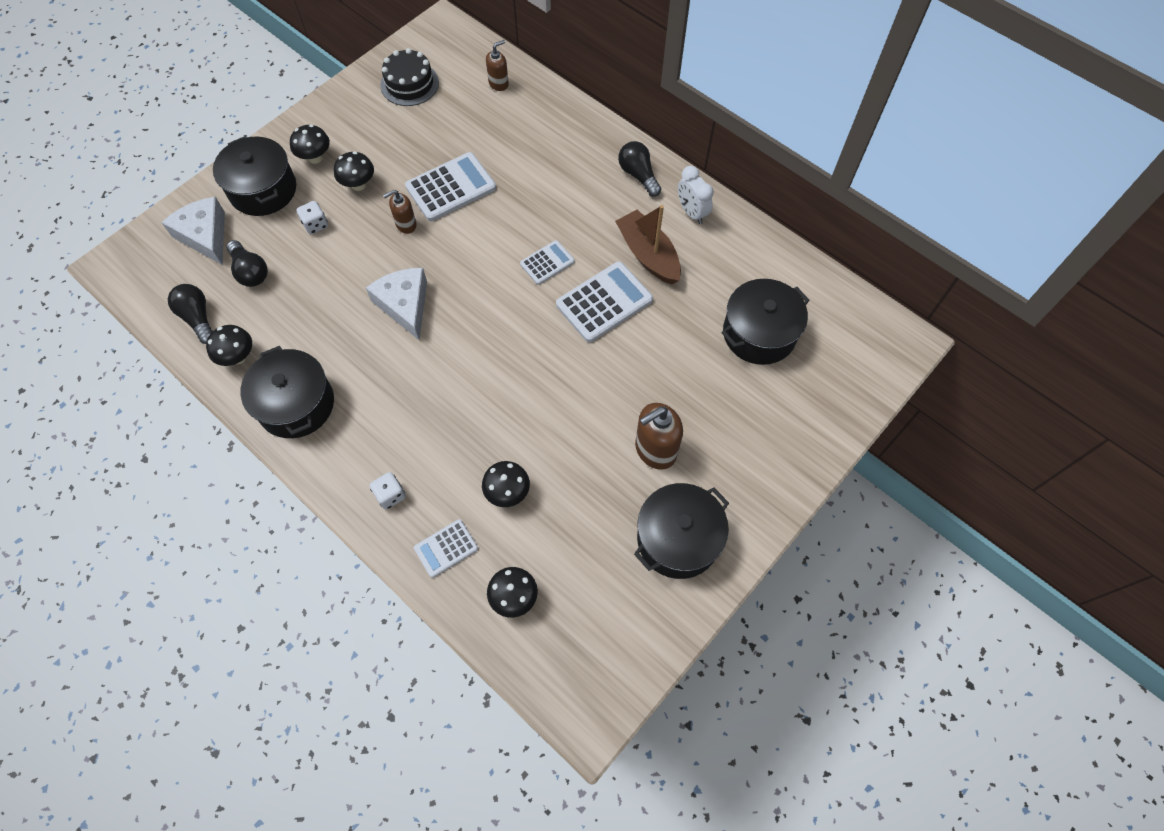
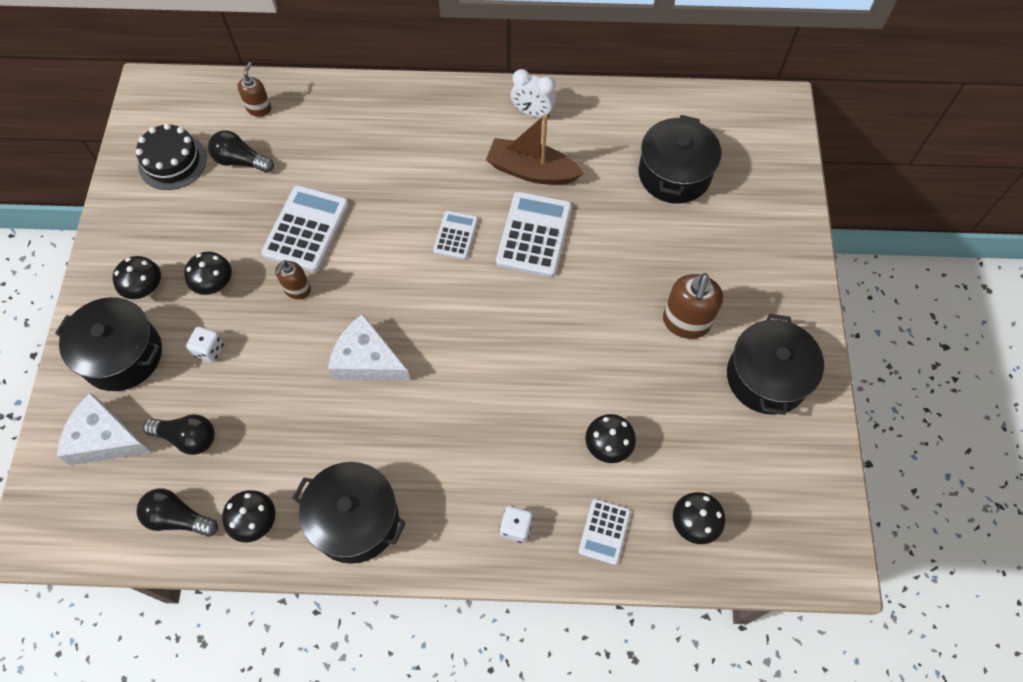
camera: 40 degrees left, 0 degrees up
black light bulb [618,141,661,197] -> black light bulb moved to [208,130,274,173]

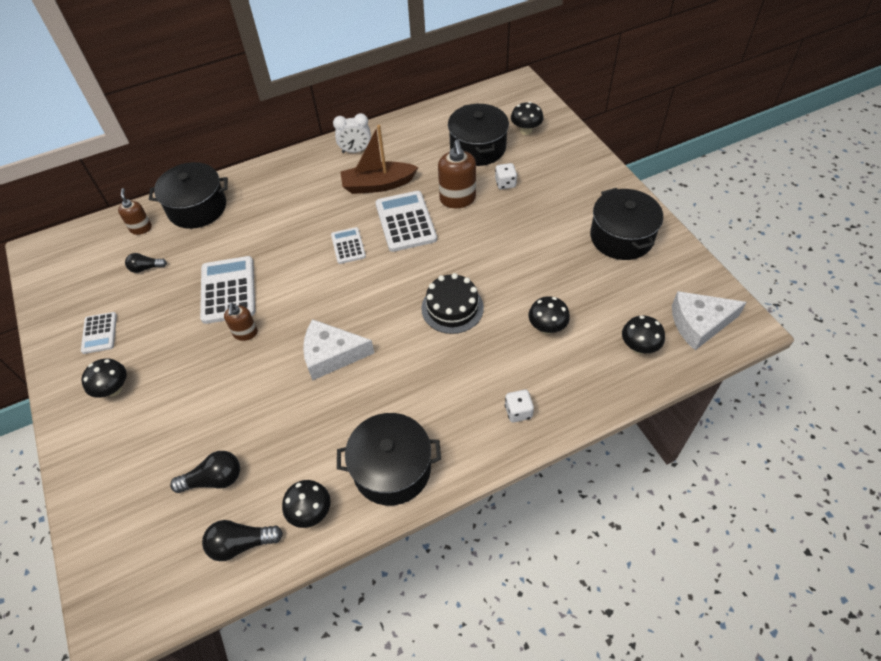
camera: 25 degrees left, 10 degrees down
black pot [55,297,162,391] -> black pot moved to [149,162,228,229]
white cheese [57,392,152,465] -> white cheese moved to [672,291,747,350]
black cake [136,123,207,190] -> black cake moved to [421,273,484,334]
black mushroom [184,252,232,295] -> black mushroom moved to [511,102,544,135]
white dice [186,327,224,362] -> white dice moved to [495,163,517,189]
black light bulb [208,130,274,173] -> black light bulb [125,253,167,273], size x0.67
white calculator [578,499,631,565] -> white calculator moved to [81,312,117,354]
brown soap dispenser [663,273,723,339] -> brown soap dispenser moved to [438,140,476,208]

